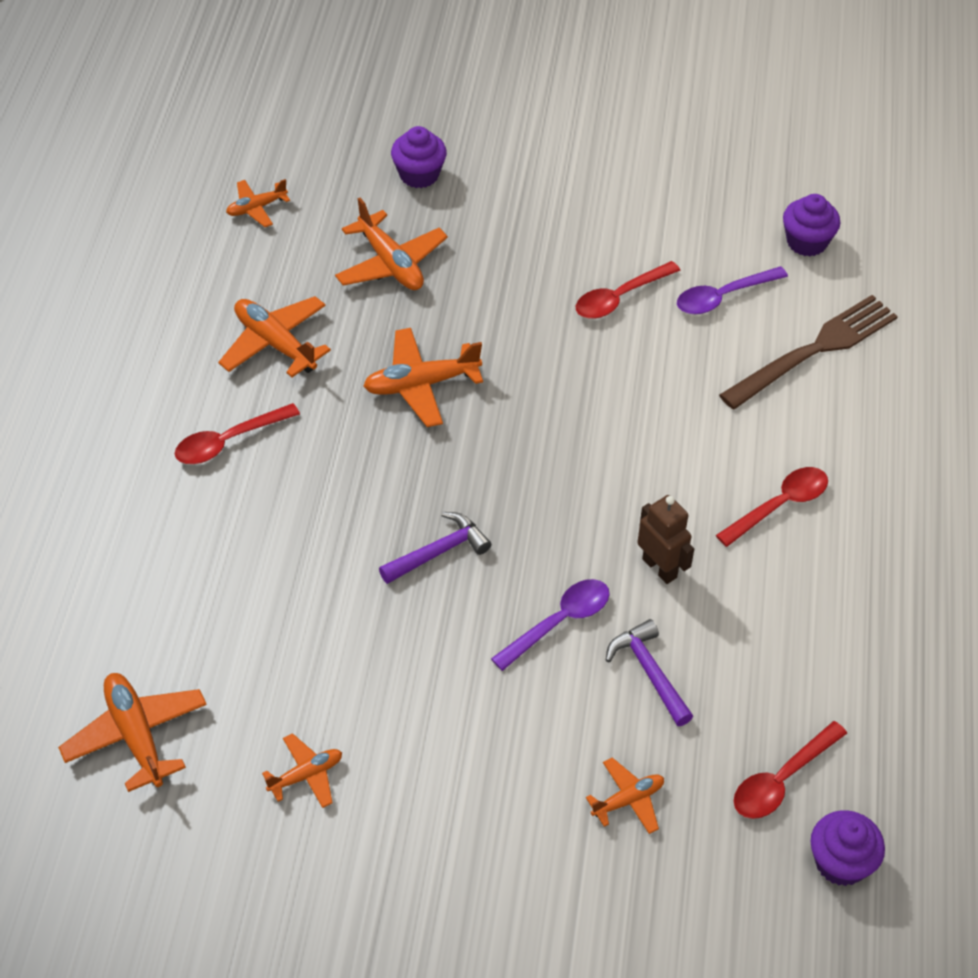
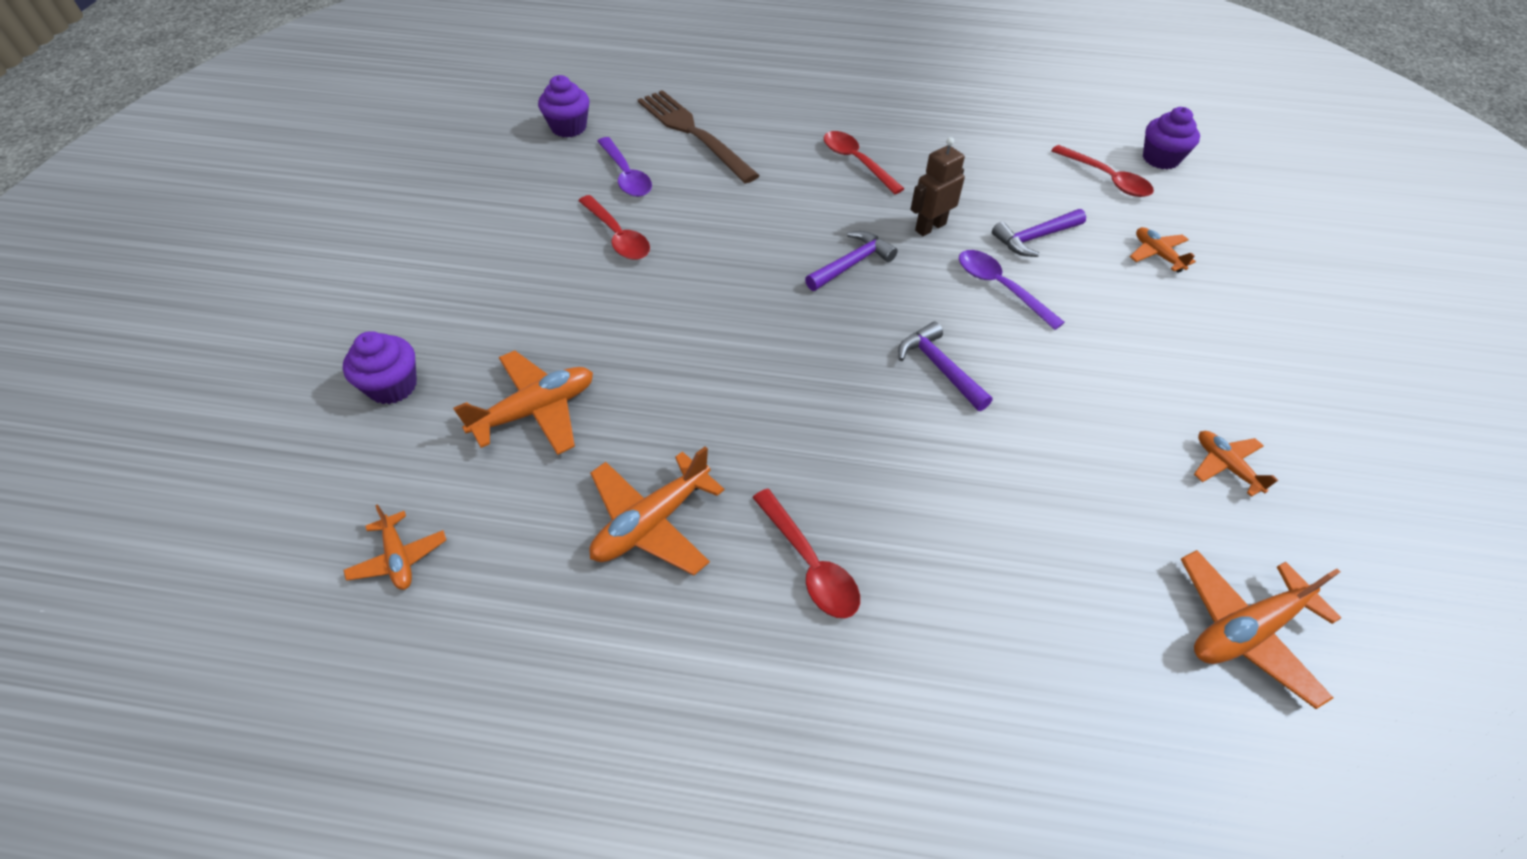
camera: 90 degrees left, 0 degrees up
orange plane [363,328,483,427] -> none
none -> purple hammer [805,231,898,291]

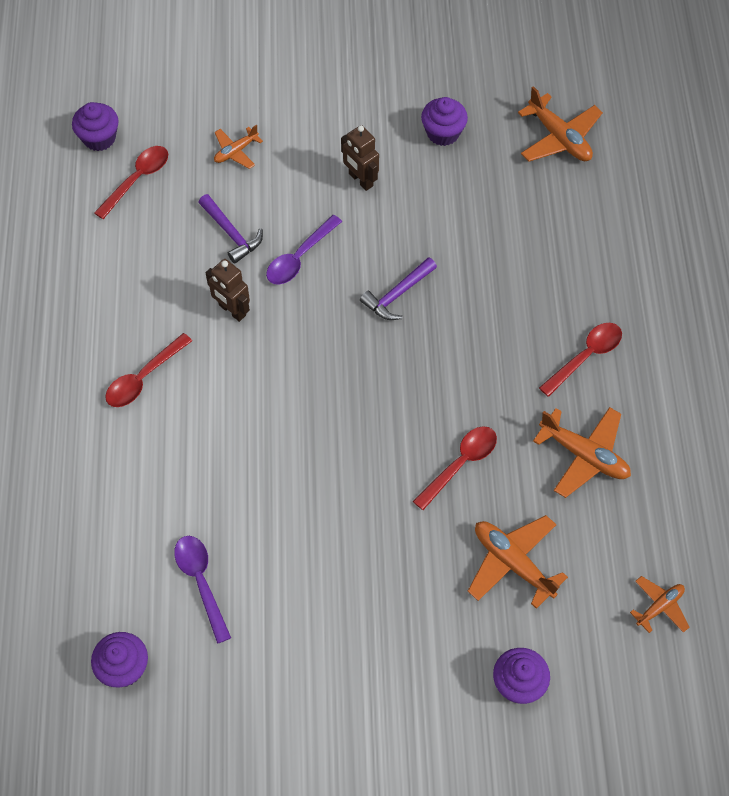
camera: 100 degrees left, 10 degrees up
red spoon [579,195,650,260] -> red spoon moved to [413,426,497,510]
purple spoon [597,137,652,197] -> purple spoon turned 75 degrees counterclockwise [174,536,231,644]
brown fork [637,90,760,183] -> none
purple hammer [805,231,898,291] -> none
orange plane [1194,431,1278,497] -> purple cupcake [421,97,468,146]
none -> brown robot [341,125,379,191]

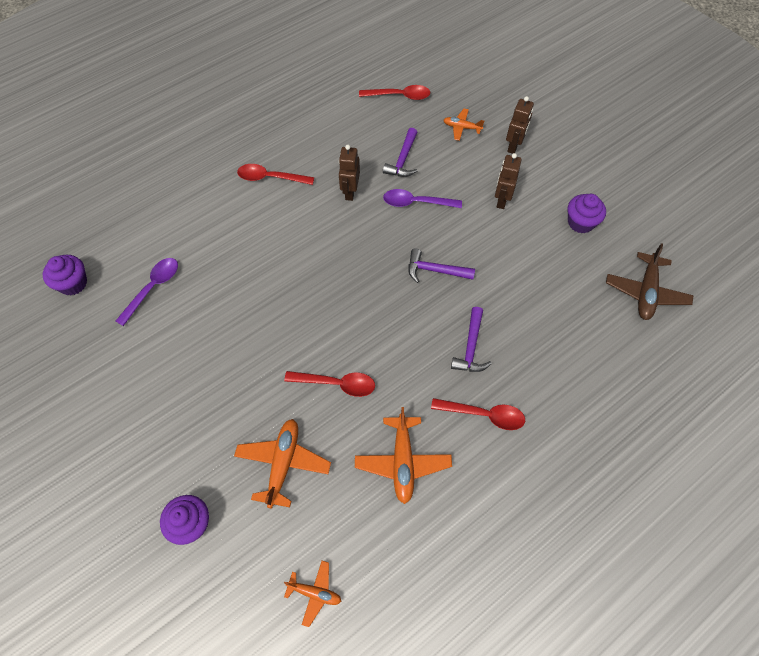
camera: 55 degrees right, 0 degrees up
purple cupcake [72,102,119,151] -> none
orange plane [518,86,603,161] -> brown plane [606,243,693,320]
none -> purple hammer [451,307,492,372]
none -> brown robot [506,96,534,154]

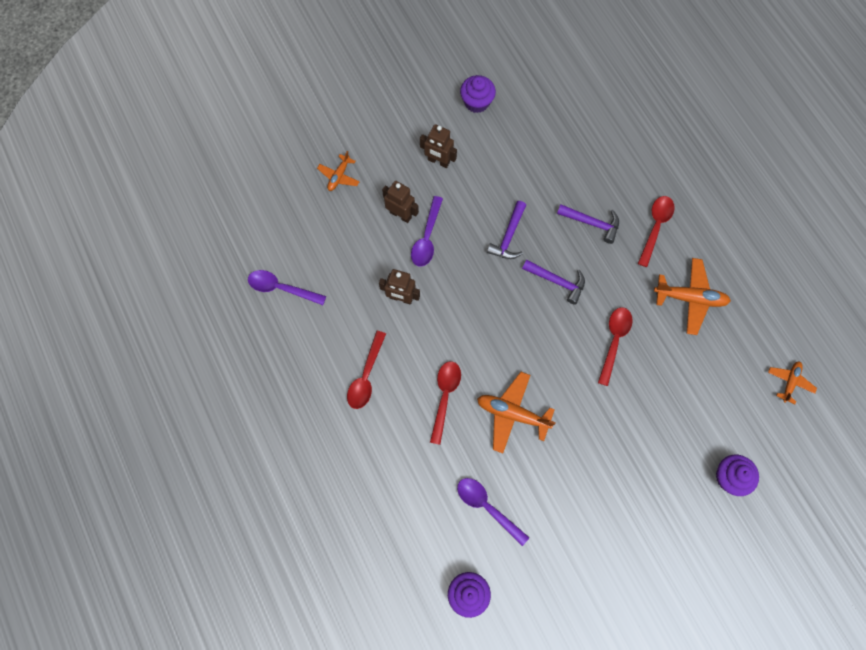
camera: 80 degrees left, 10 degrees up
orange plane [234,419,331,509] -> orange plane moved to [477,372,556,453]
red spoon [359,85,430,100] -> red spoon moved to [430,361,461,445]
purple hammer [383,128,418,177] -> purple hammer moved to [522,260,585,305]
brown robot [506,96,534,154] -> brown robot moved to [382,181,419,223]
brown plane [606,243,693,320] -> none
none -> purple spoon [248,270,326,305]

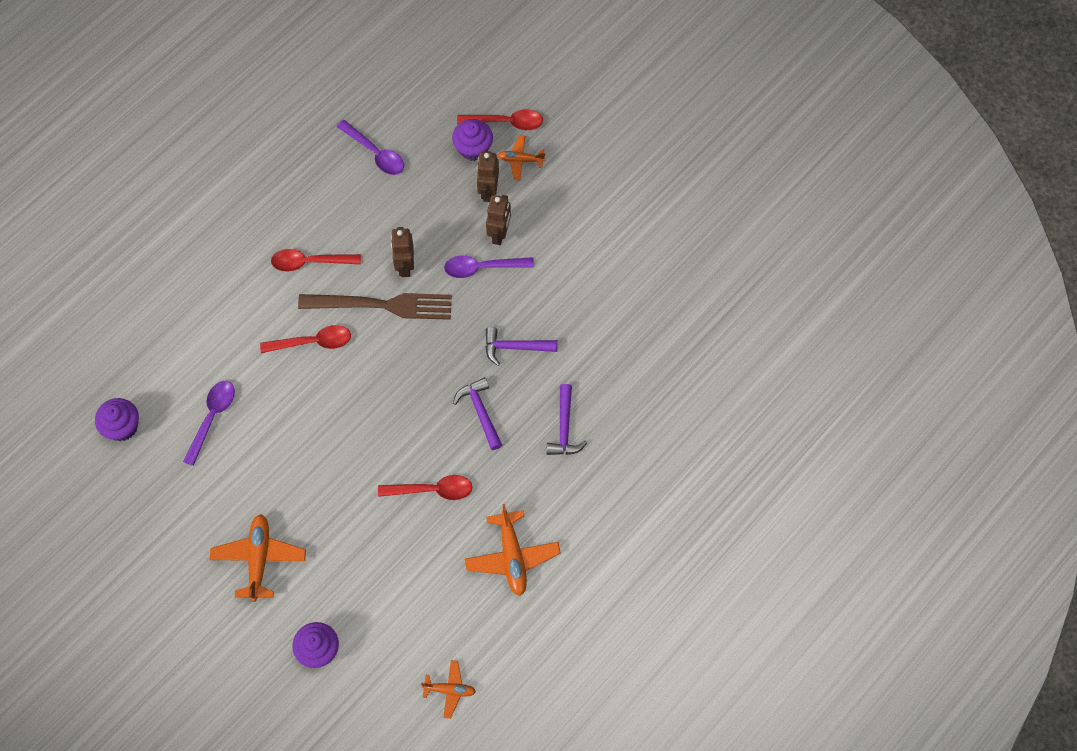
camera: 70 degrees right, 5 degrees down
purple spoon [248,270,326,305] -> purple spoon turned 135 degrees clockwise [337,120,404,175]
brown robot [420,124,457,168] -> brown robot moved to [477,151,499,202]
purple cupcake [460,75,496,113] -> purple cupcake moved to [452,119,493,161]
orange plane [477,372,556,453] -> orange plane moved to [209,514,306,602]
purple hammer [522,260,585,305] -> purple hammer turned 150 degrees clockwise [453,377,502,450]
red spoon [638,196,675,267] -> red spoon moved to [457,109,543,130]
none -> brown fork [298,293,452,320]

